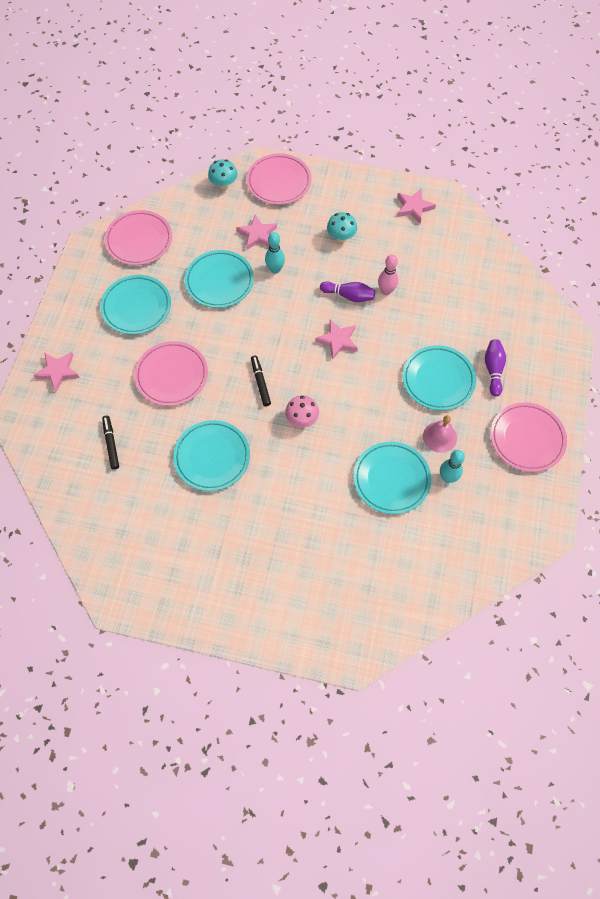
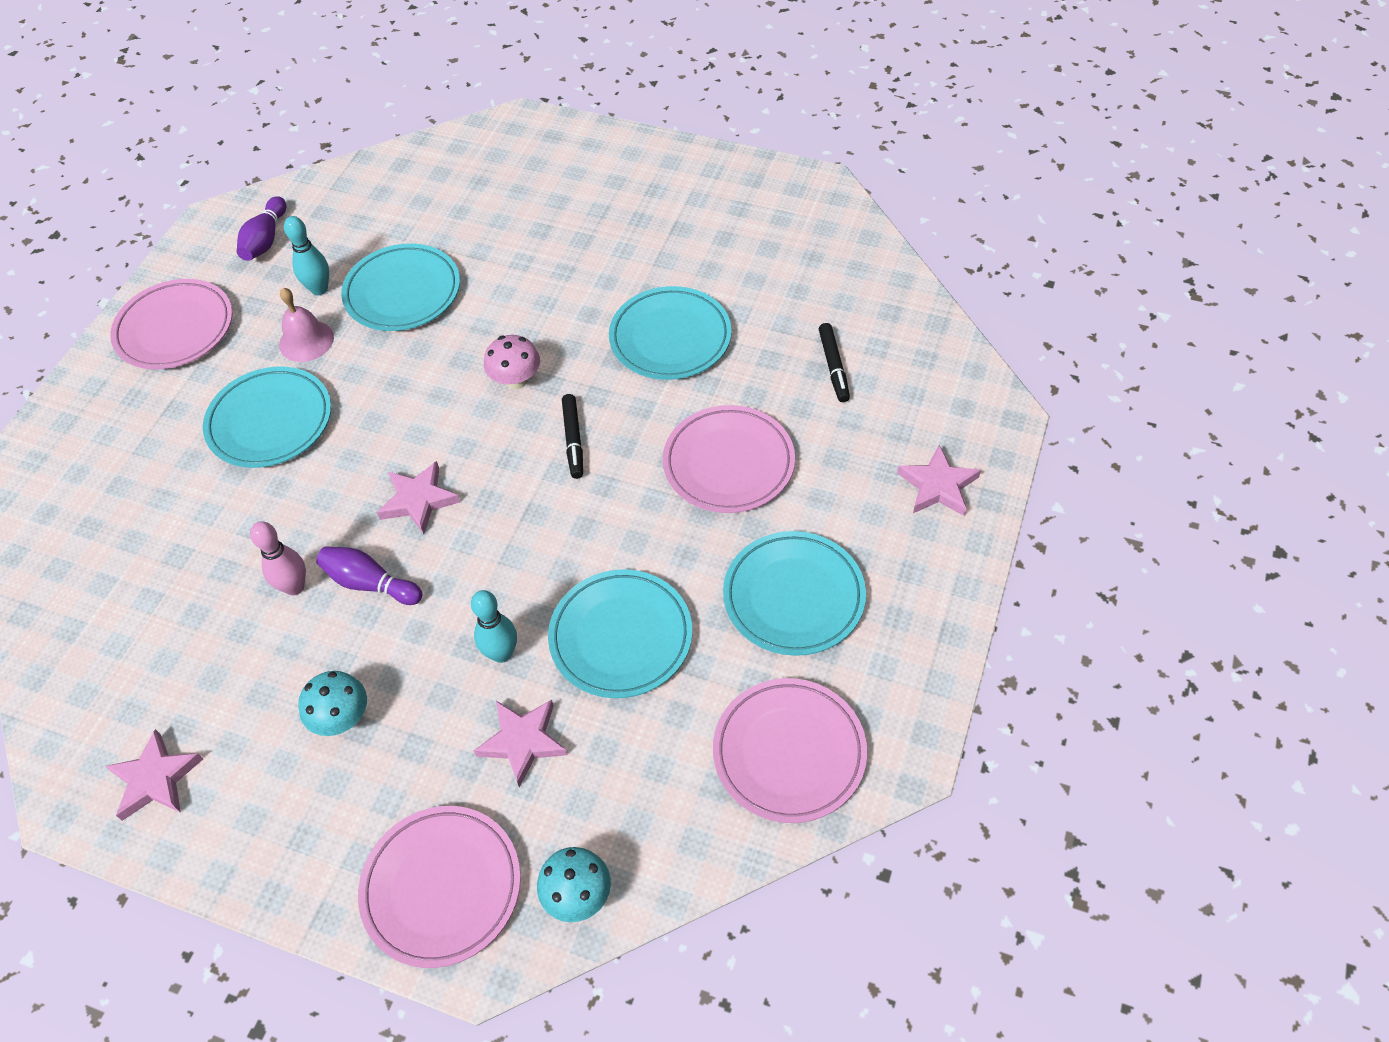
camera: 170 degrees left, 10 degrees down
purple bowling pin [485,339,506,397] -> purple bowling pin moved to [237,196,286,261]

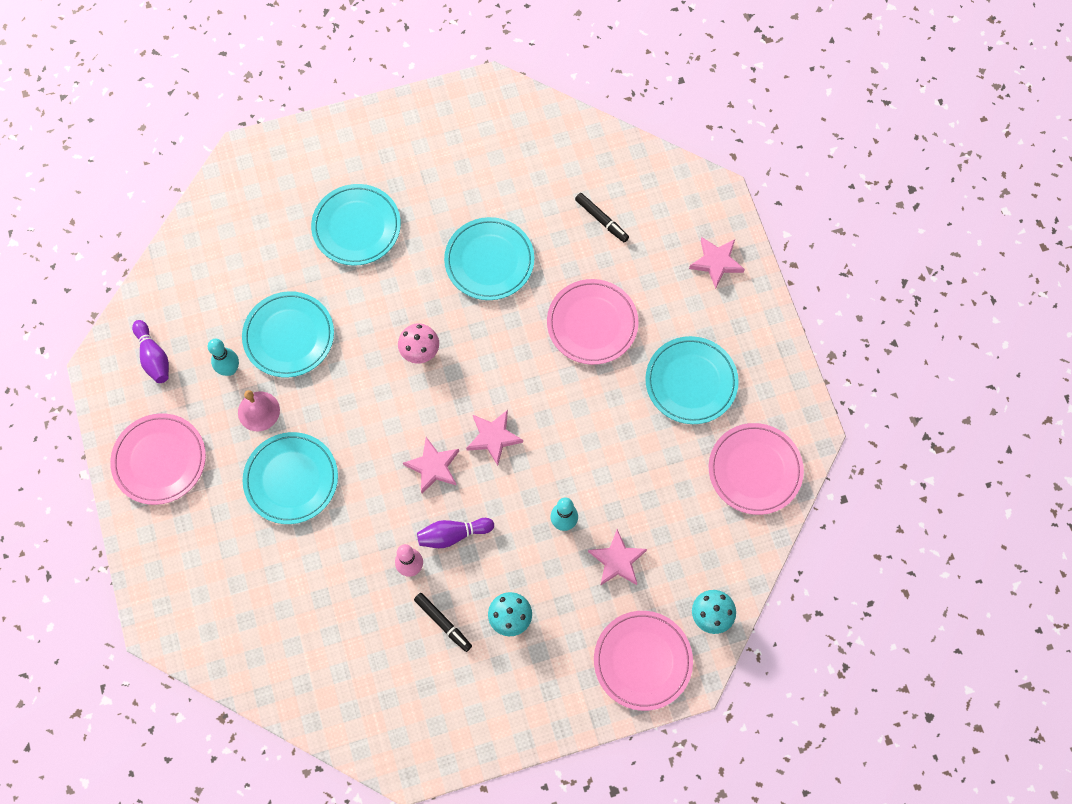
camera: 40 degrees left, 15 degrees up
pink star [105,729,203,821] -> pink star moved to [466,410,523,466]
turquoise plate [548,569,692,698] -> turquoise plate moved to [311,184,401,266]
black marker [562,394,583,479] -> black marker moved to [414,593,472,652]

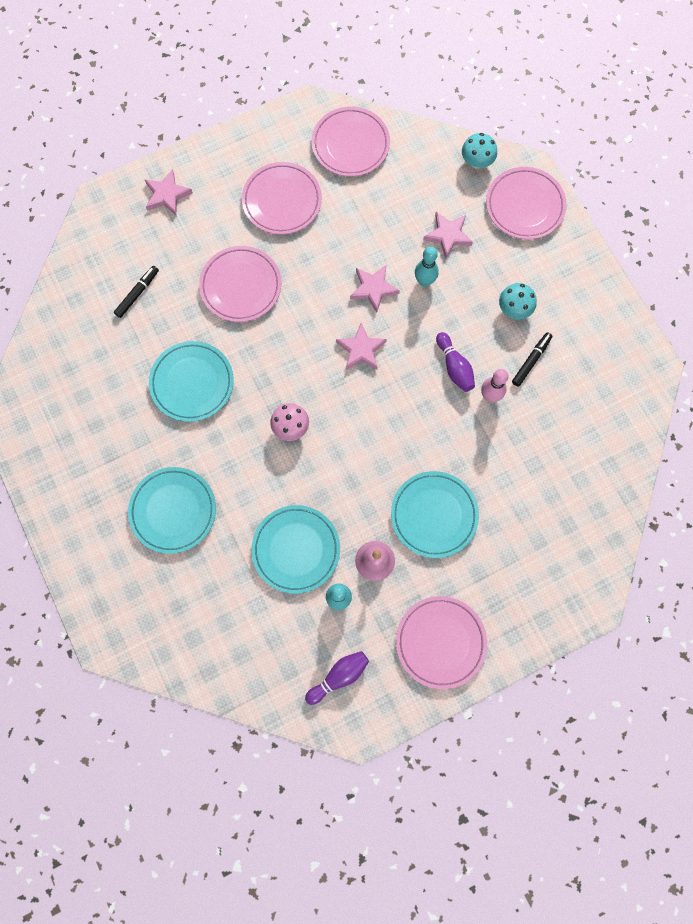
camera: 100 degrees left, 5 degrees up
pink star [403,437,459,494] -> pink star moved to [350,265,400,313]
turquoise plate [645,336,739,424] -> pink plate [242,162,322,235]

